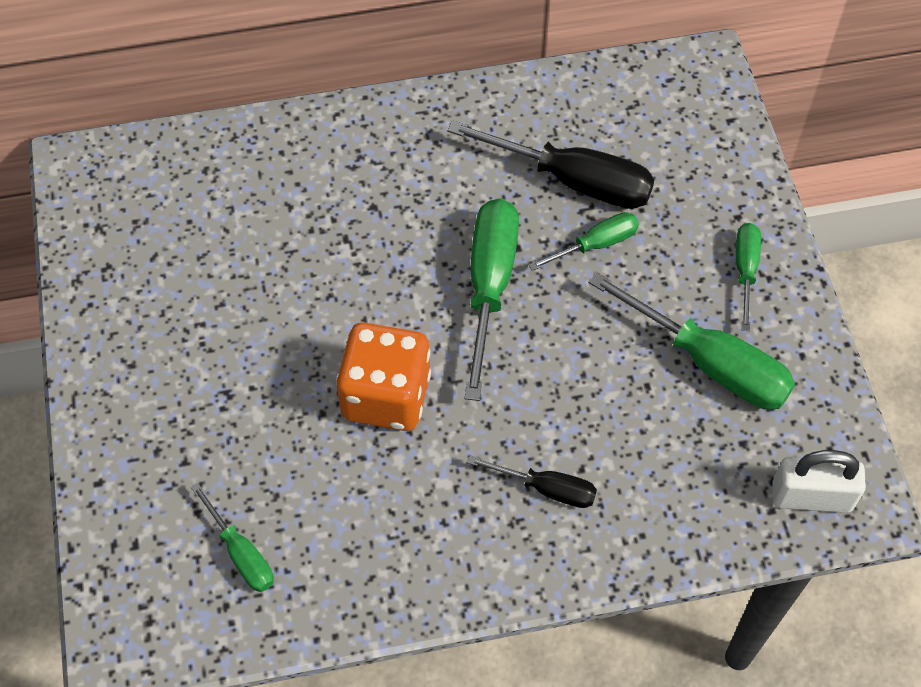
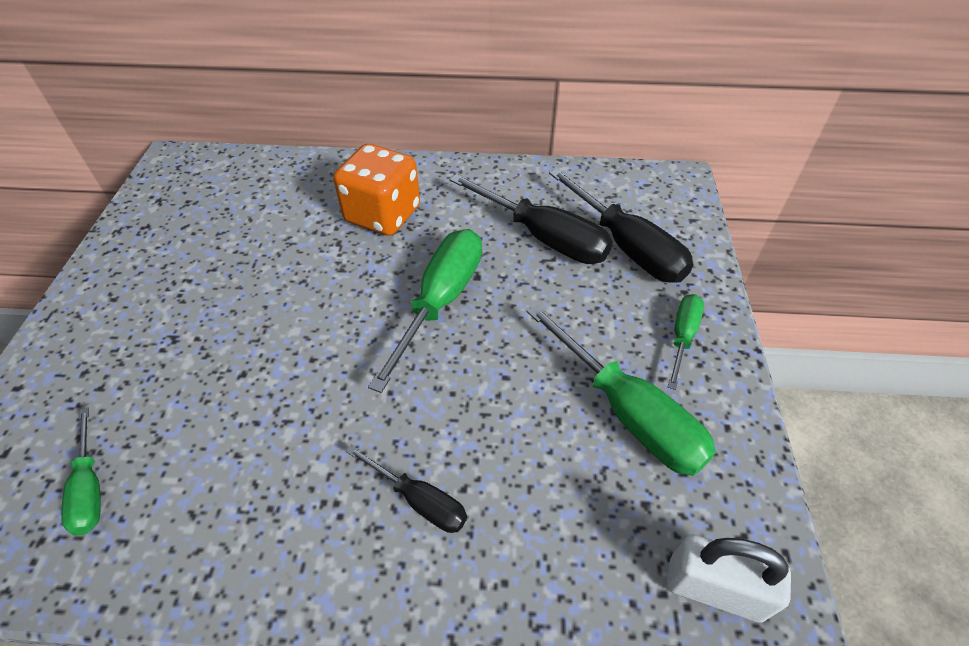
camera: 15 degrees right, 10 degrees down
orange dice [336,323,431,431] -> orange dice moved to [333,144,420,236]
green screwdriver [529,212,639,271] -> none
none -> black screwdriver [549,168,693,283]

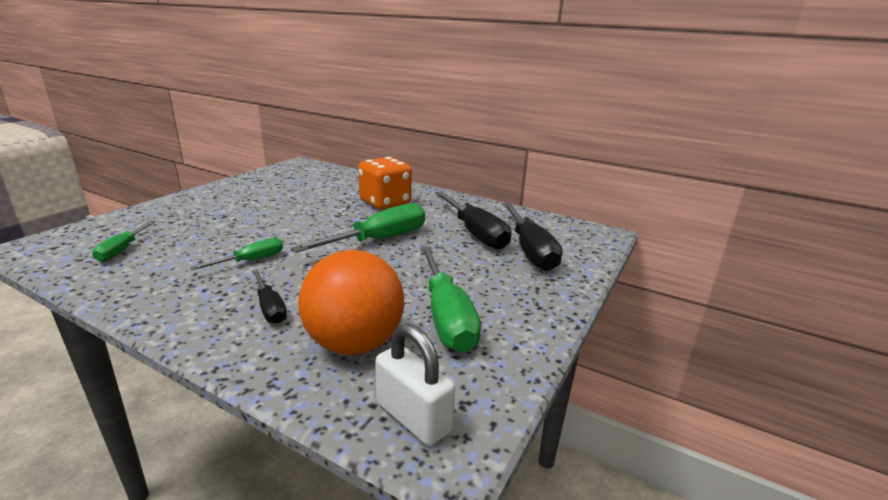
camera: 25 degrees right, 25 degrees down
green screwdriver [668,294,704,390] -> green screwdriver moved to [190,238,283,270]
none -> orange ball [298,250,404,355]

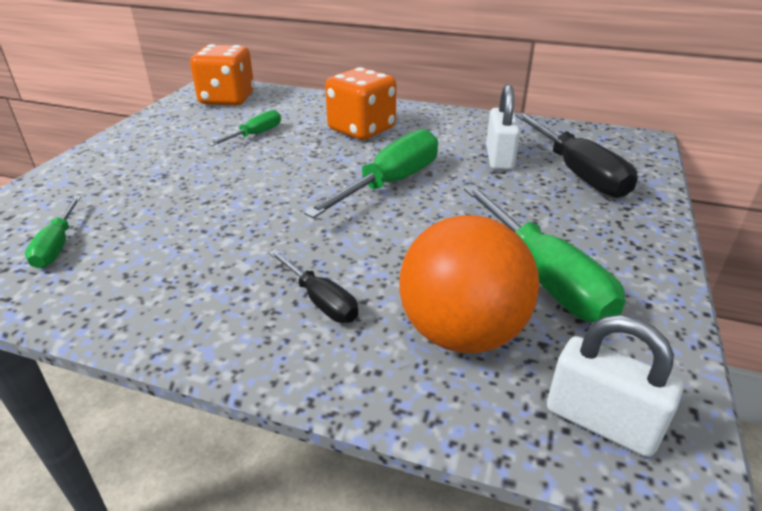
camera: 10 degrees left, 10 degrees up
green screwdriver [190,238,283,270] -> green screwdriver moved to [208,110,281,146]
black screwdriver [435,191,511,250] -> white padlock [486,84,520,170]
none -> orange dice [190,44,254,105]

